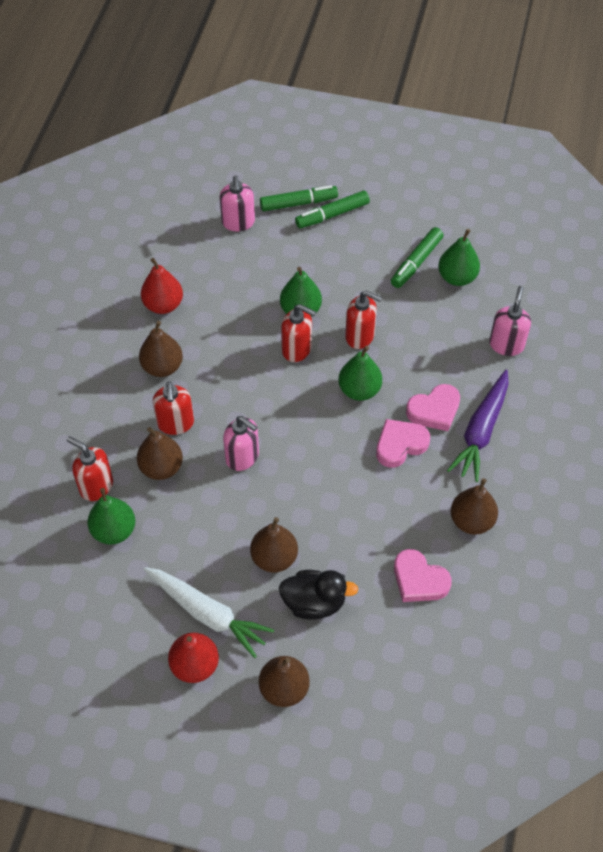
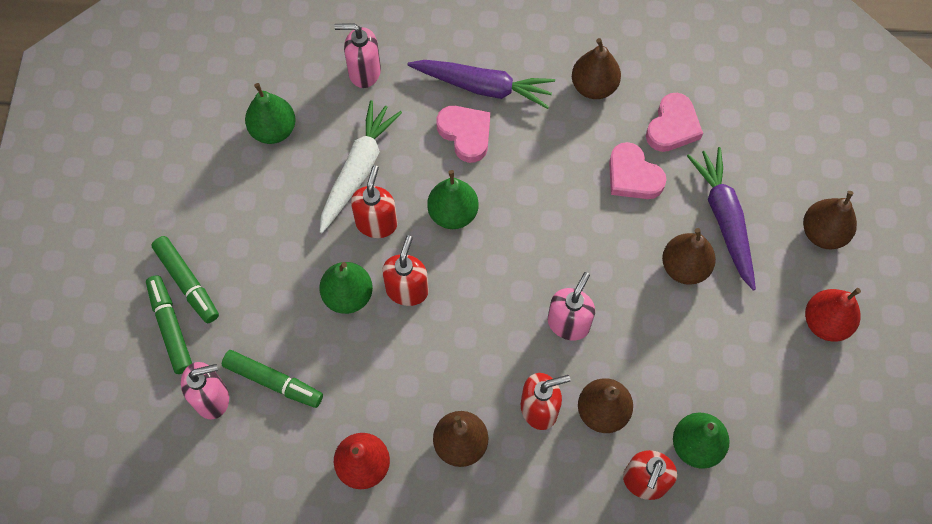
camera: 100 degrees left, 10 degrees up
white carrot [143,567,274,658] -> white carrot moved to [320,100,402,234]
black duck [279,570,359,620] -> purple carrot [687,147,756,291]
pink heart [376,419,430,468] -> pink heart moved to [609,142,667,199]
green marker [391,227,444,288] -> green marker moved to [222,350,323,408]

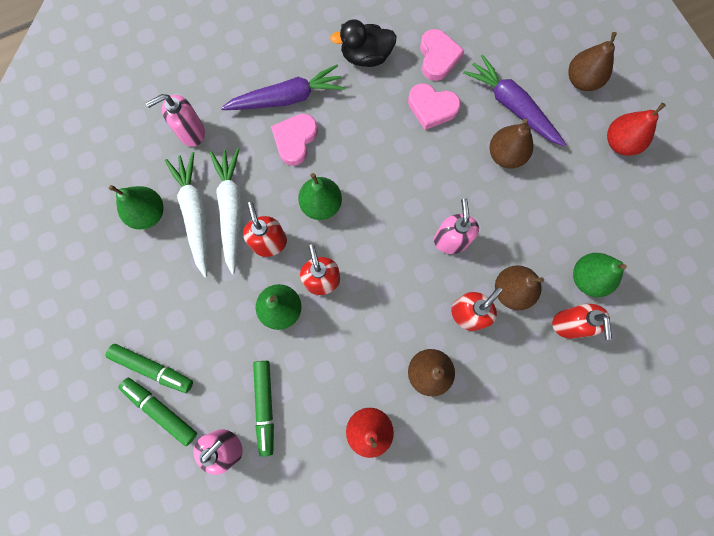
camera: 30 degrees left, 10 degrees up
green marker [222,350,323,408] -> green marker turned 90 degrees clockwise [253,361,274,457]
pink heart [436,106,490,163] -> pink heart turned 90 degrees counterclockwise [271,114,318,166]
brown pear [572,38,621,99] -> black duck [330,19,397,67]
none -> white carrot [165,152,208,278]

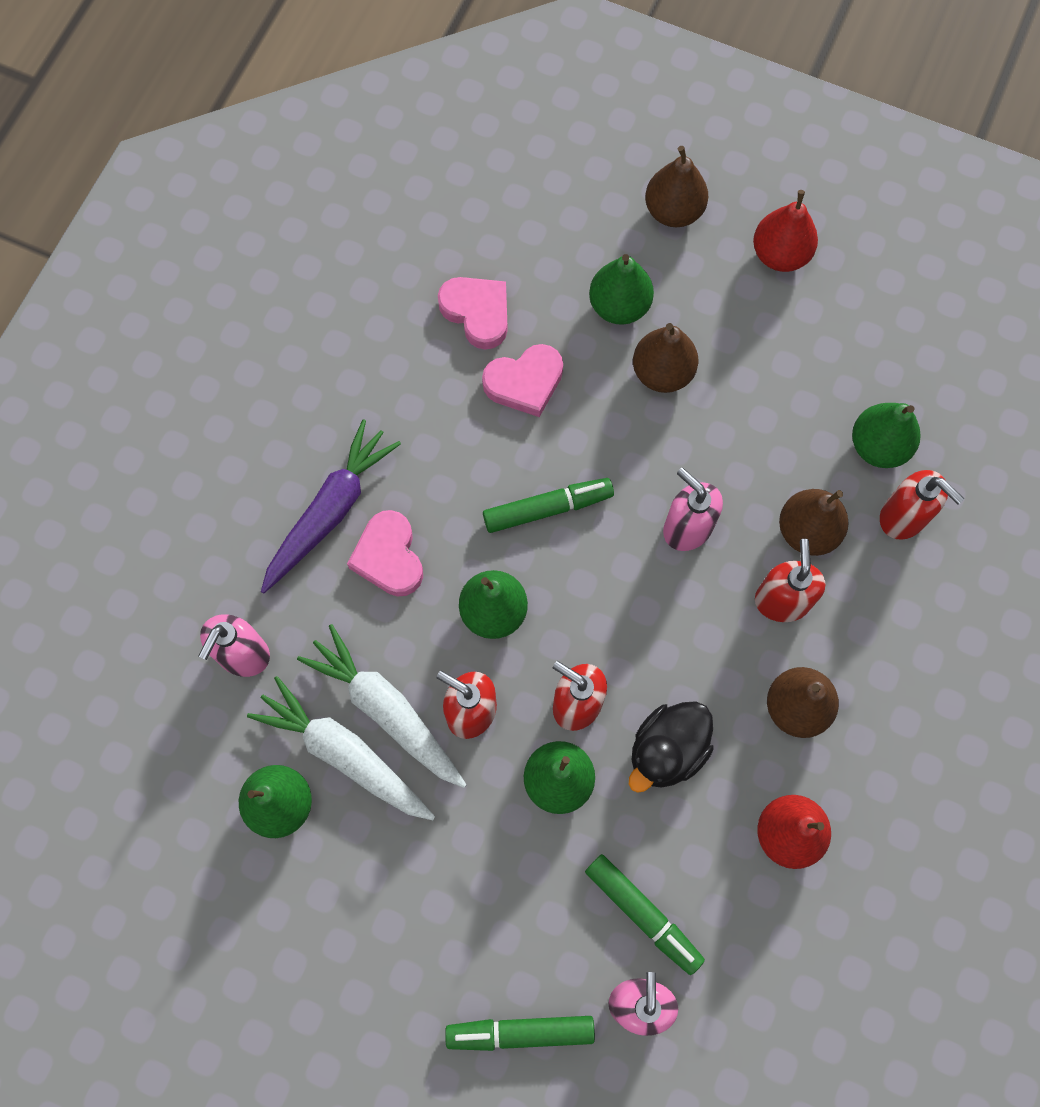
camera: 40 degrees left, 5 degrees down
green marker [105,344,193,393] -> green marker moved to [483,478,614,533]
black duck [330,19,397,67] -> black duck moved to [629,701,714,793]
purple carrot [463,54,566,147] -> green pear [589,254,654,325]

